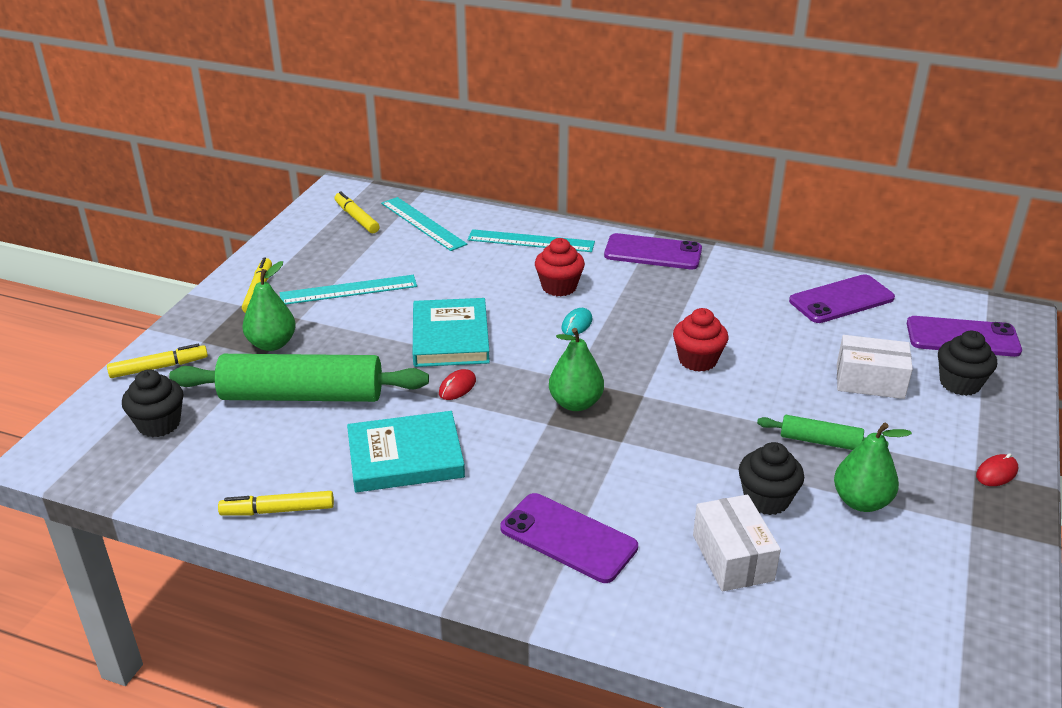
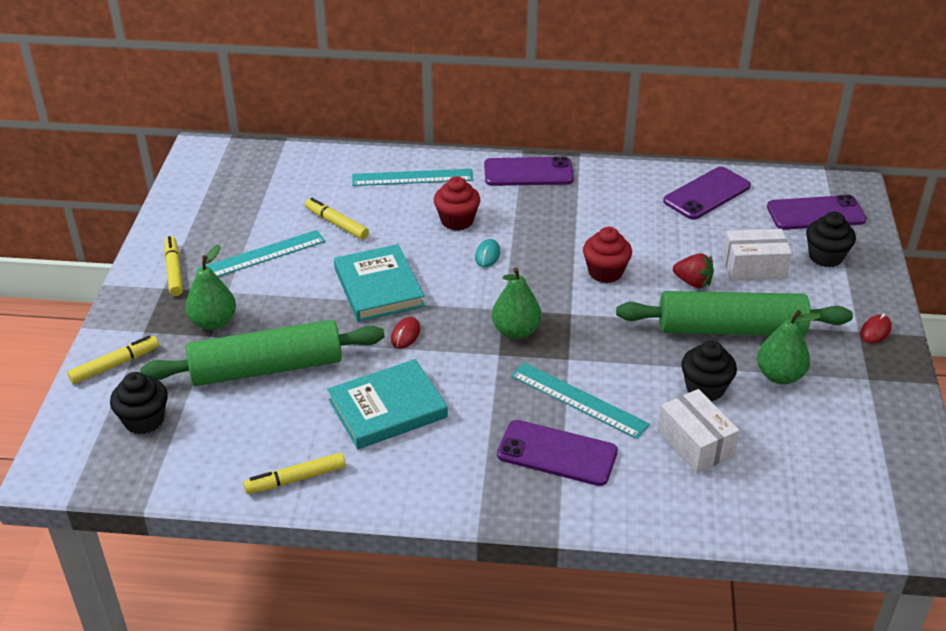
camera: 15 degrees left, 5 degrees up
yellow marker [335,192,380,233] -> yellow marker moved to [305,198,369,240]
turquoise ruler [381,197,467,251] -> turquoise ruler moved to [511,363,650,439]
green rolling pin [757,415,889,450] -> green rolling pin [616,291,853,336], size x2.11
none -> red strawberry [673,253,714,288]

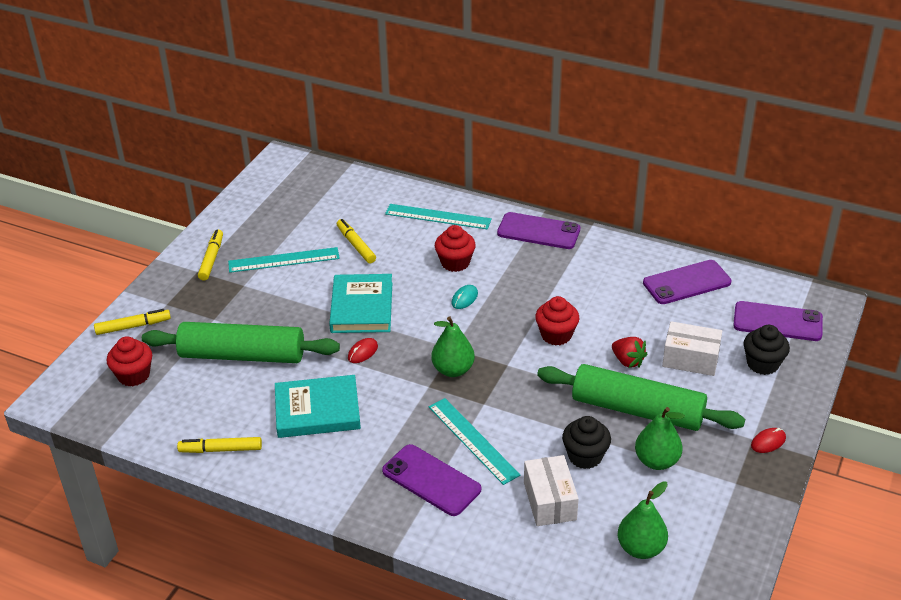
camera: 20 degrees right, 0 degrees up
black cupcake [110,372,168,434] -> red cupcake [107,336,152,386]
green pear [185,245,236,330] -> green pear moved to [618,481,668,559]

